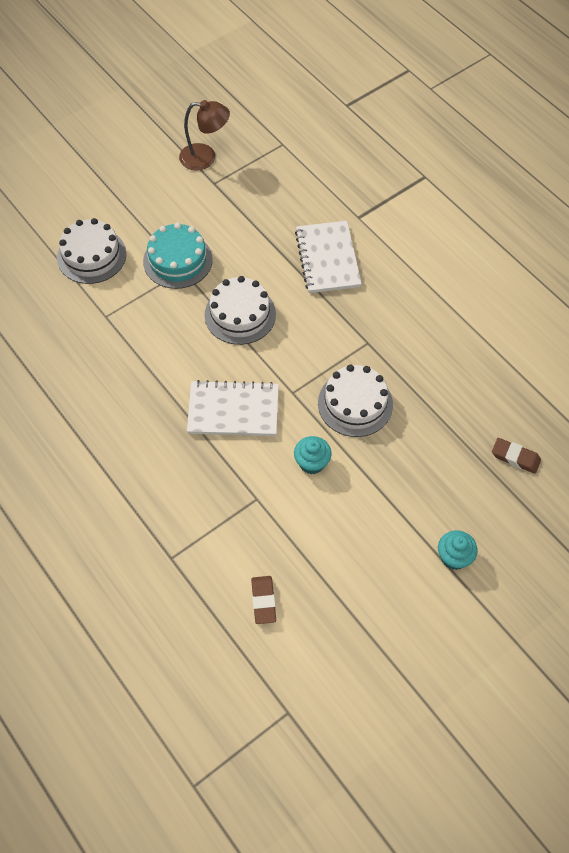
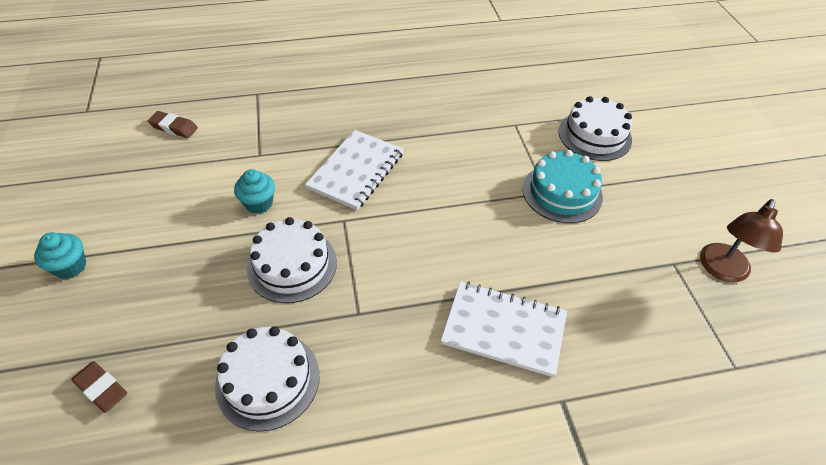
camera: 115 degrees right, 10 degrees down
white cake [204,276,276,345] -> white cake moved to [215,326,320,432]
brown eraser [492,438,541,474] -> brown eraser turned 75 degrees clockwise [71,361,127,413]

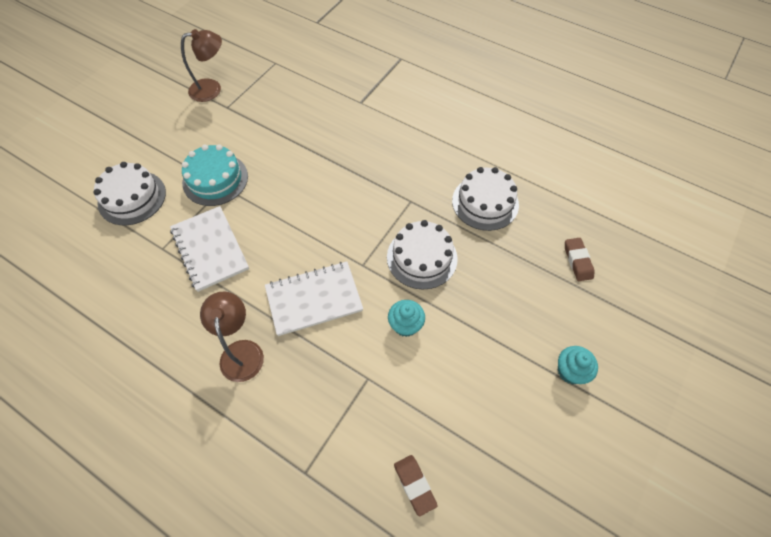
camera: 135 degrees left, 10 degrees up
white notebook [441,281,567,377] -> white notebook moved to [170,206,249,292]
none -> brown lamp [200,292,264,382]

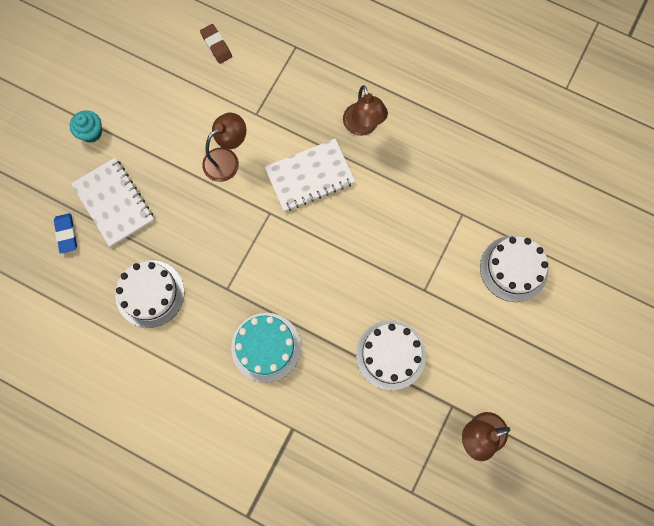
camera: 175 degrees right, 15 degrees up
white notebook [170,206,249,292] -> white notebook moved to [71,158,154,247]
turquoise cake [182,144,248,206] -> turquoise cake moved to [231,313,301,383]
white cake [387,220,458,290] -> white cake moved to [356,320,426,390]
turquoise cupcake [388,300,425,337] -> brown lamp [202,113,246,182]
brown eraser [565,238,594,281] -> blue eraser [54,213,77,253]

